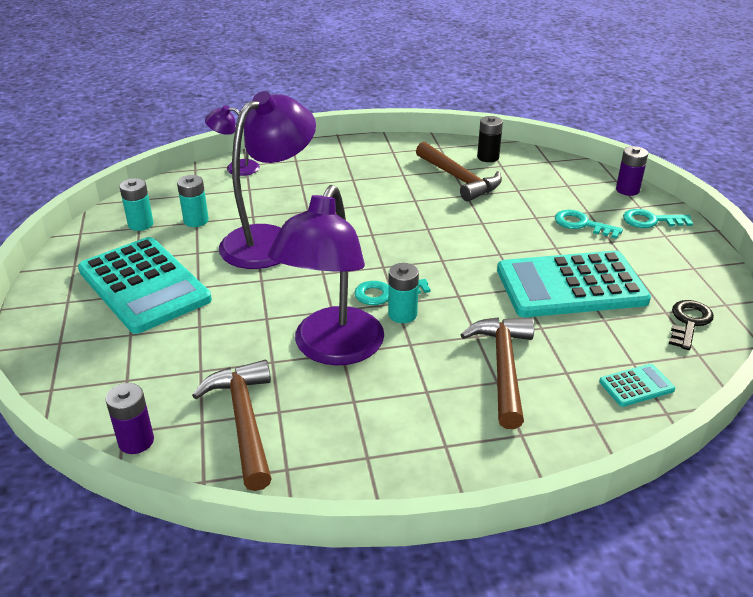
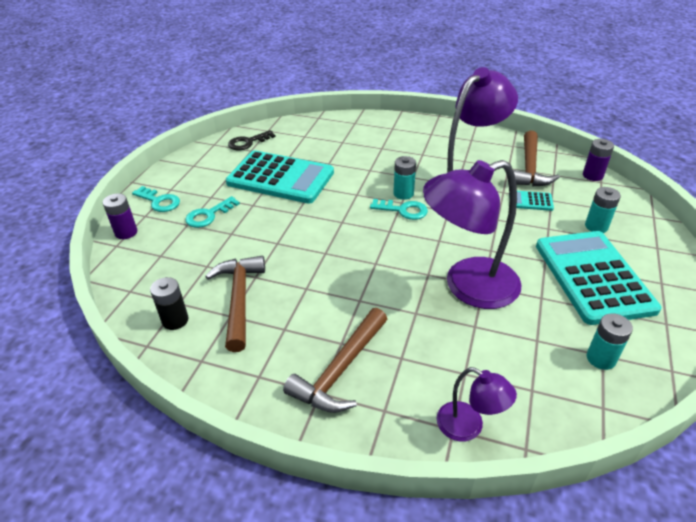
camera: 150 degrees left, 5 degrees up
turquoise battery [177,175,209,227] -> turquoise battery moved to [585,187,621,233]
brown hammer [461,317,534,429] -> brown hammer moved to [283,308,387,413]
turquoise key [555,210,623,239] -> turquoise key turned 75 degrees clockwise [185,196,240,228]
turquoise calculator [599,364,675,407] -> turquoise calculator moved to [516,191,554,211]

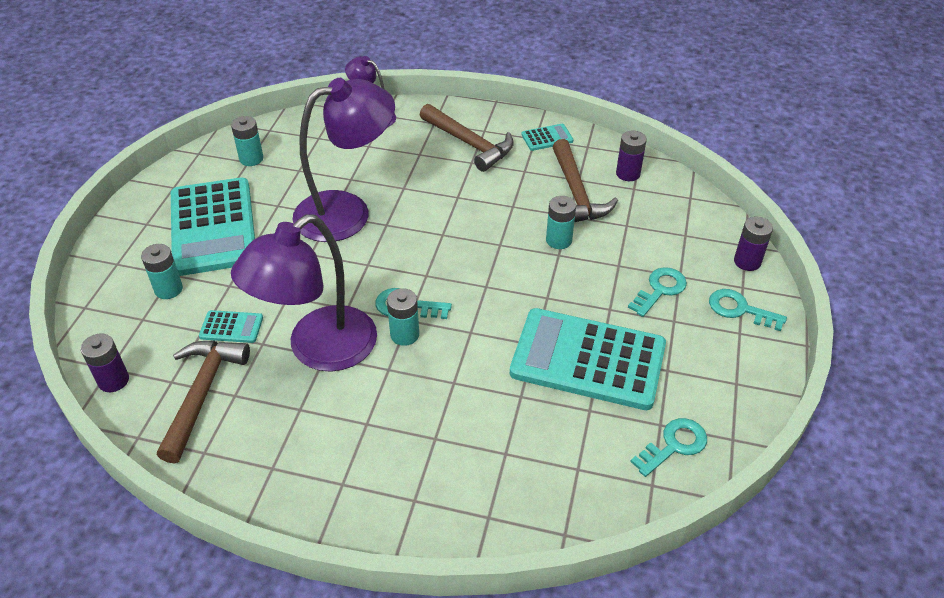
camera: 175 degrees right, 5 degrees up
black battery [150,277,188,330] -> purple battery [616,131,647,181]
black key [228,130,276,150] -> turquoise key [630,418,707,477]
brown hammer [283,308,387,413] -> brown hammer turned 105 degrees clockwise [420,104,514,172]
none -> turquoise calculator [521,124,574,151]
none -> turquoise battery [546,196,576,249]

